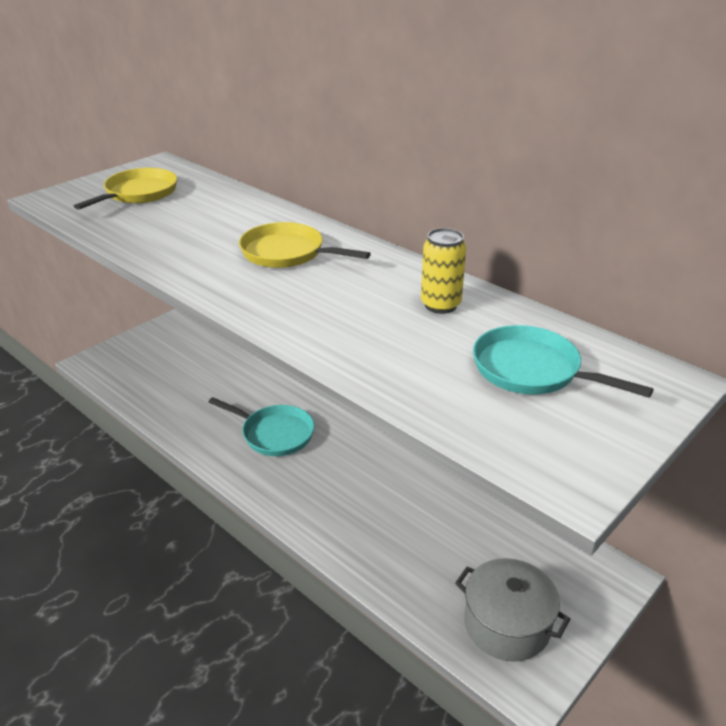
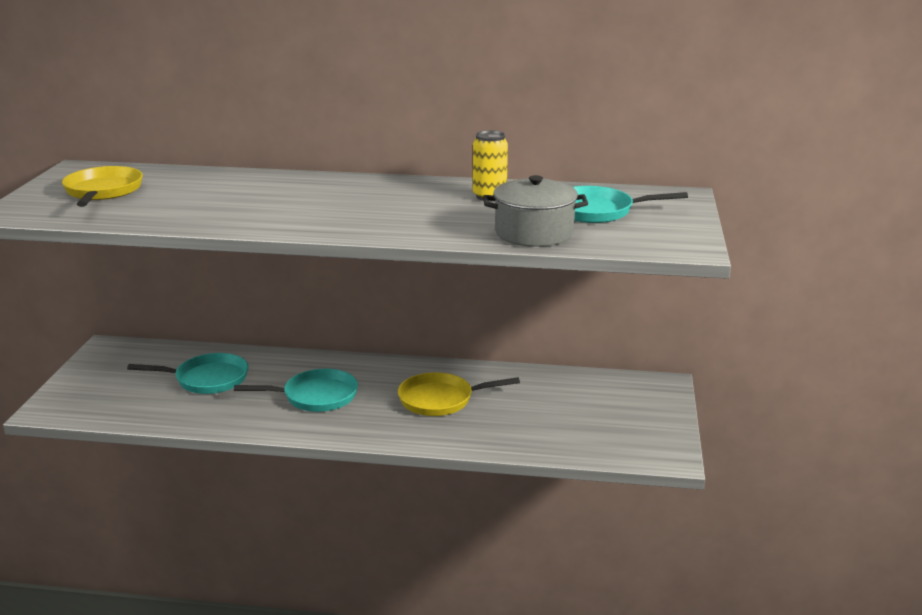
camera: 35 degrees left, 10 degrees down
yellow pan [239,222,371,268] -> yellow pan moved to [398,372,520,416]
grey pot [455,558,570,662] -> grey pot moved to [483,175,588,247]
none -> turquoise pan [127,353,248,394]

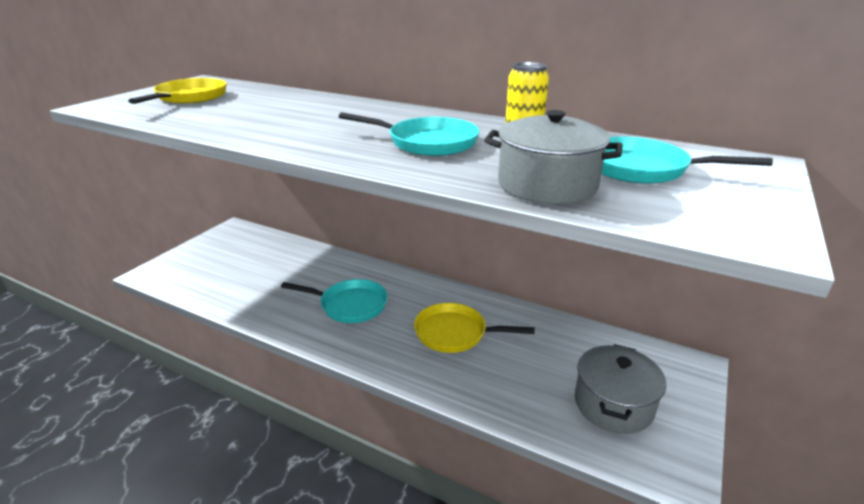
camera: 20 degrees right, 5 degrees up
turquoise pan [127,353,248,394] -> turquoise pan moved to [339,112,479,156]
none -> grey pot [575,344,666,434]

